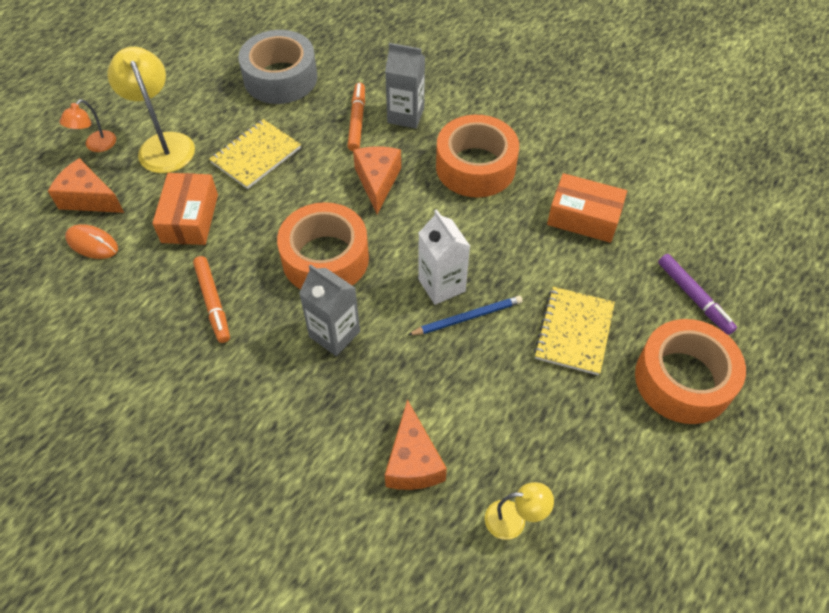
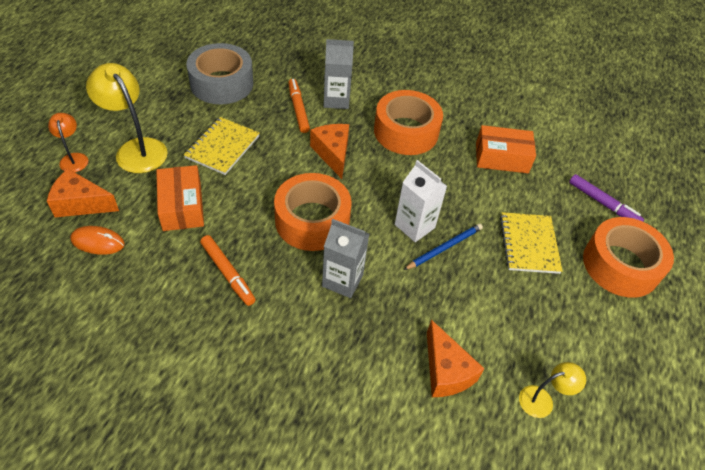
camera: 20 degrees left, 5 degrees down
orange lamp [60,99,116,152] -> orange lamp turned 150 degrees clockwise [48,113,88,172]

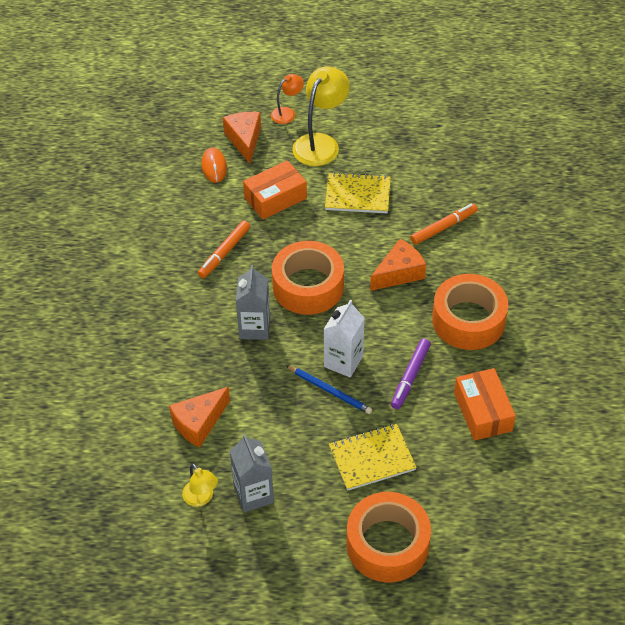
camera: 75 degrees right, 0 degrees up
grey tape [186,43,253,104] -> none
grey carton [324,39,354,109] -> grey carton moved to [230,434,274,513]
purple marker [569,174,644,221] -> purple marker moved to [391,339,431,409]

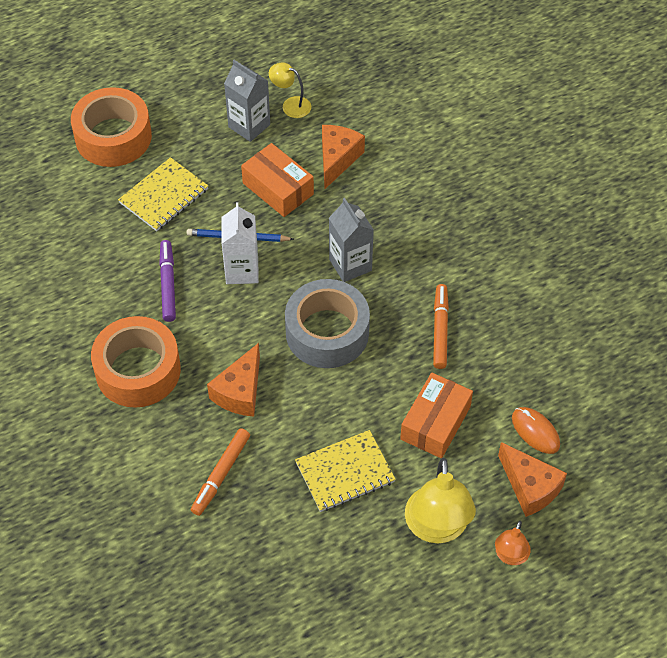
camera: 150 degrees right, 5 degrees up
orange tape [272,241,344,315] -> grey tape [285,279,370,368]
orange box [454,368,516,441] -> orange box moved to [241,143,314,217]

